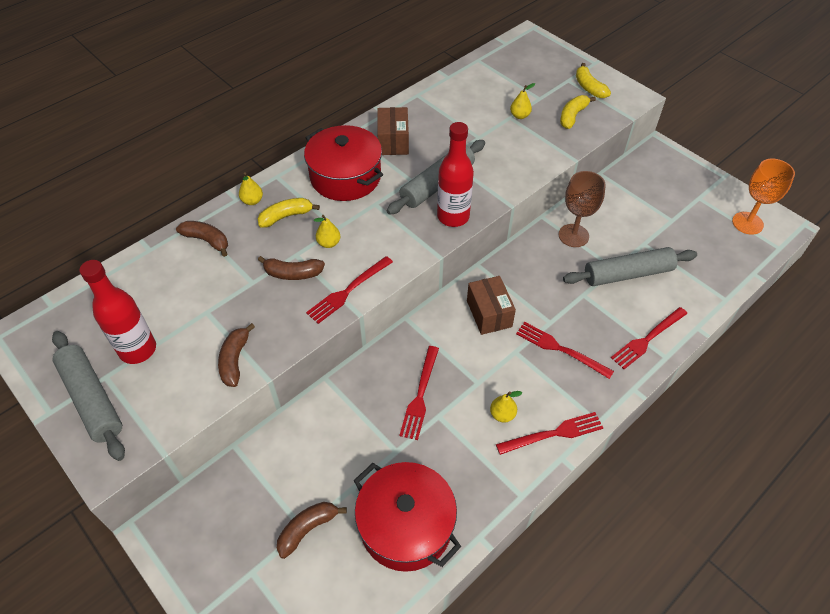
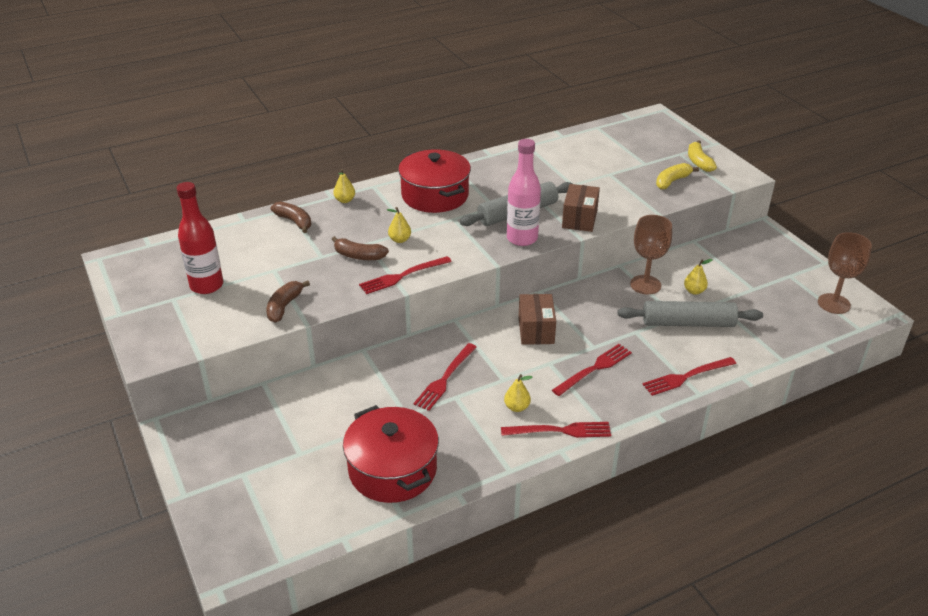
camera: 15 degrees right, 15 degrees down
grey rolling pin [52,331,125,461] -> none
yellow banana [258,198,320,228] -> none
brown banana [277,502,347,559] -> none
brown box [377,107,409,155] -> brown box moved to [562,184,600,232]
red bottle [437,122,474,227] -> pink bottle [507,139,541,246]
yellow pear [510,83,535,119] -> yellow pear moved to [684,259,713,295]
red fork [516,322,614,379] -> red fork turned 90 degrees clockwise [552,344,632,396]
orange goblet [732,159,795,235] -> brown goblet [818,232,872,314]

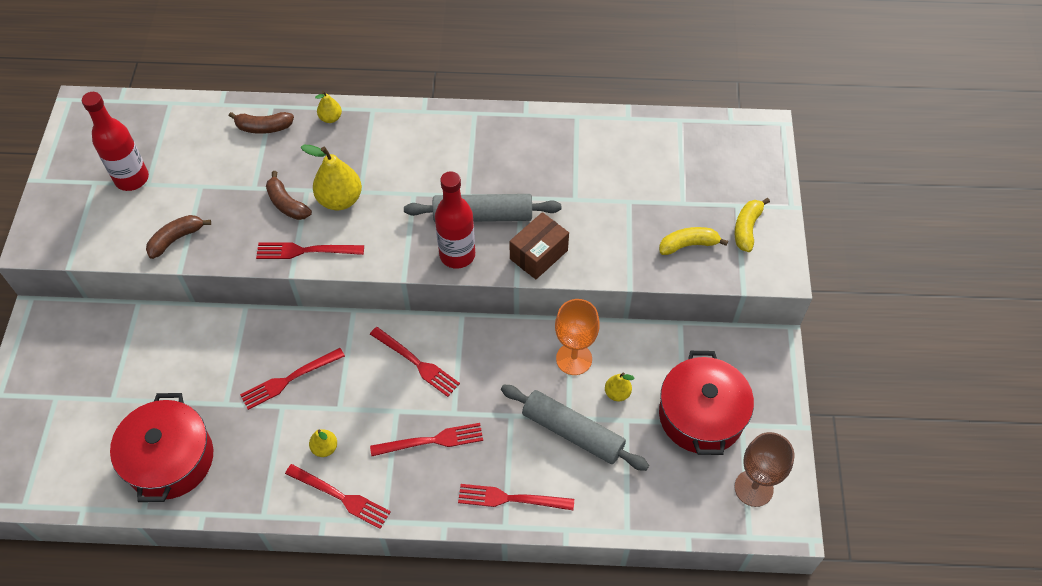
camera: 30 degrees right, 20 degrees up
brown banana [271,202,311,233] -> brown banana turned 105 degrees clockwise [229,112,294,134]
yellow pear [387,207,411,243] -> yellow pear [301,145,362,210], size x1.86
red pot [398,150,471,213] -> red pot moved to [659,351,754,455]
pink bottle [507,139,541,246] -> red bottle [435,171,475,269]
brown box [518,294,556,345] -> red fork [370,327,460,397]
brown goblet [630,215,672,295] -> orange goblet [555,299,600,375]

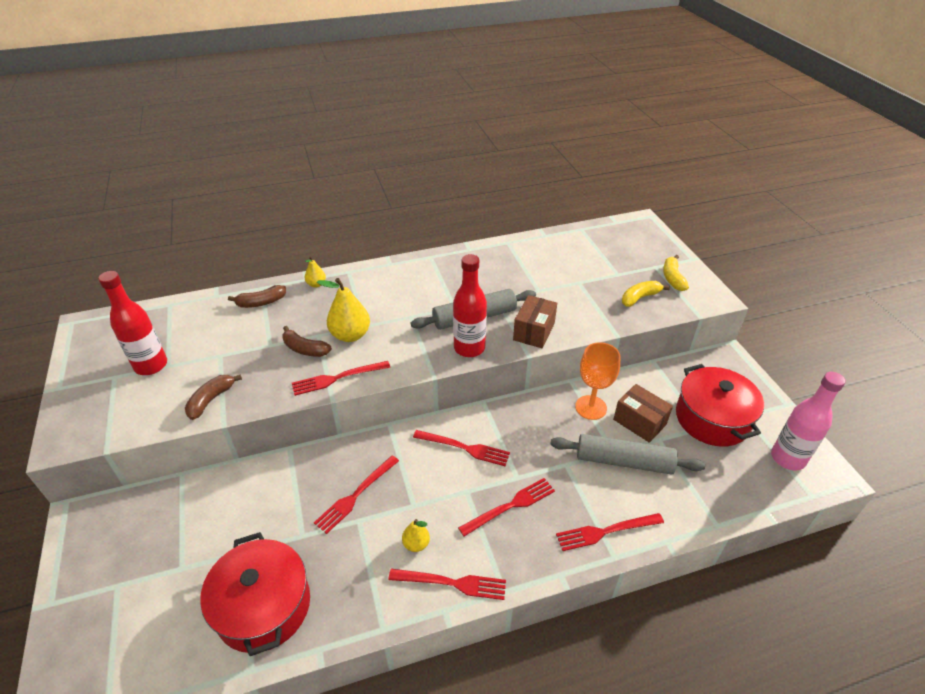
camera: 20 degrees left, 15 degrees down
yellow pear [605,373,635,401] -> brown box [613,384,673,443]
brown goblet [735,432,794,507] -> pink bottle [771,372,845,470]

